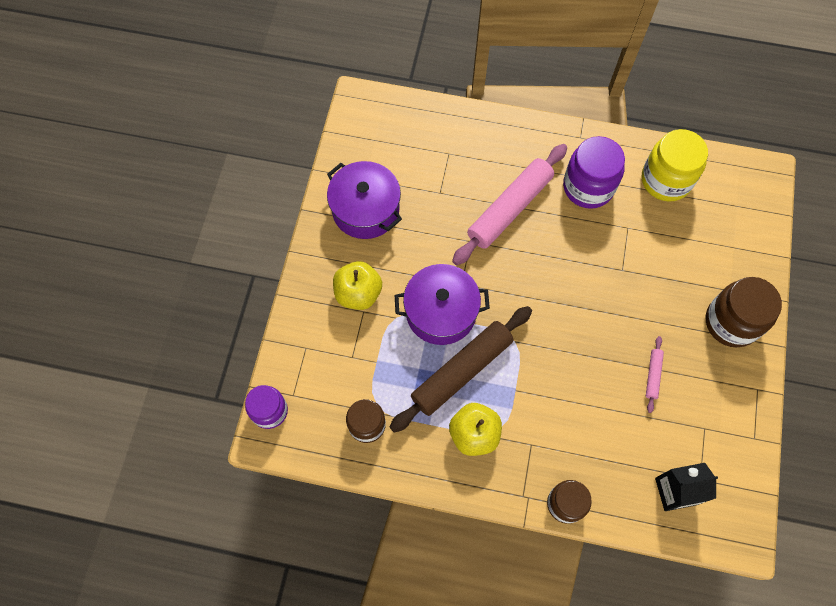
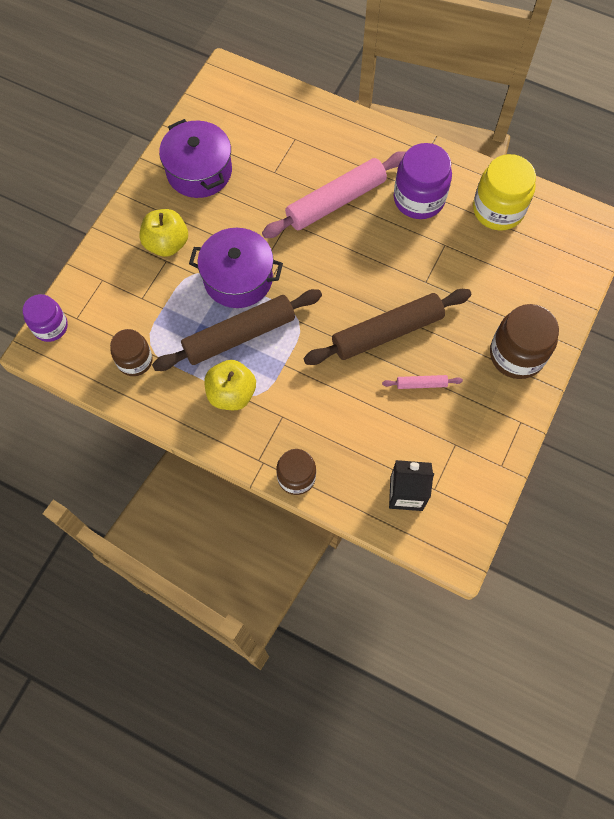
camera: 15 degrees right, 0 degrees up
pink rolling pin [646,336,664,413] -> pink rolling pin turned 60 degrees clockwise [382,375,463,389]
none -> brown rolling pin [304,289,471,365]

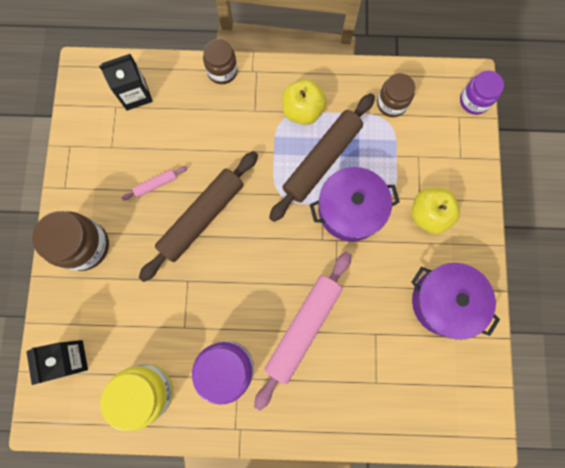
camera: 155 degrees right, 10 degrees up
none -> black carton [26,340,88,385]

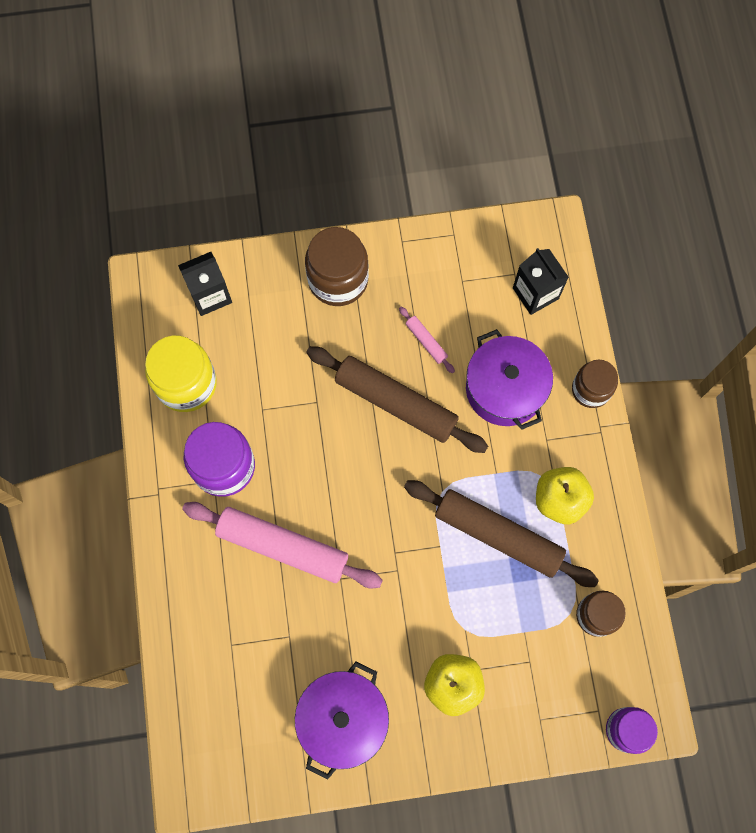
camera: 80 degrees right, 5 degrees down
purple pot [310,167,400,242] -> purple pot moved to [466,329,553,430]

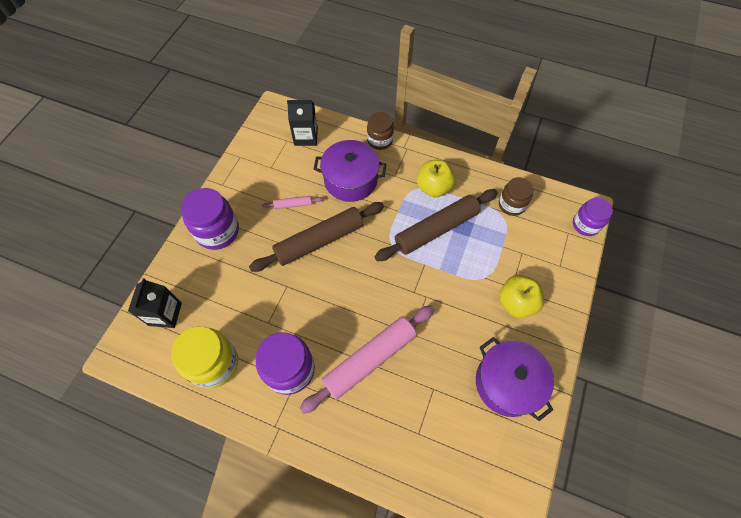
camera: 60 degrees left, 10 degrees down
brown jar [305,227,369,306] -> purple jar [181,188,239,250]

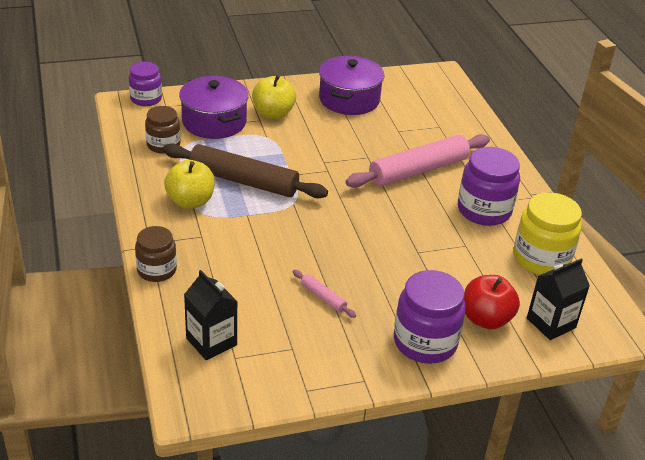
camera: 130 degrees left, 25 degrees down
brown rolling pin [249,202,384,272] -> none
pink rolling pin [299,305,434,414] -> pink rolling pin turned 45 degrees counterclockwise [346,134,490,188]
purple pot [314,140,386,202] -> purple pot moved to [179,76,249,139]
none -> red apple [464,275,520,330]

